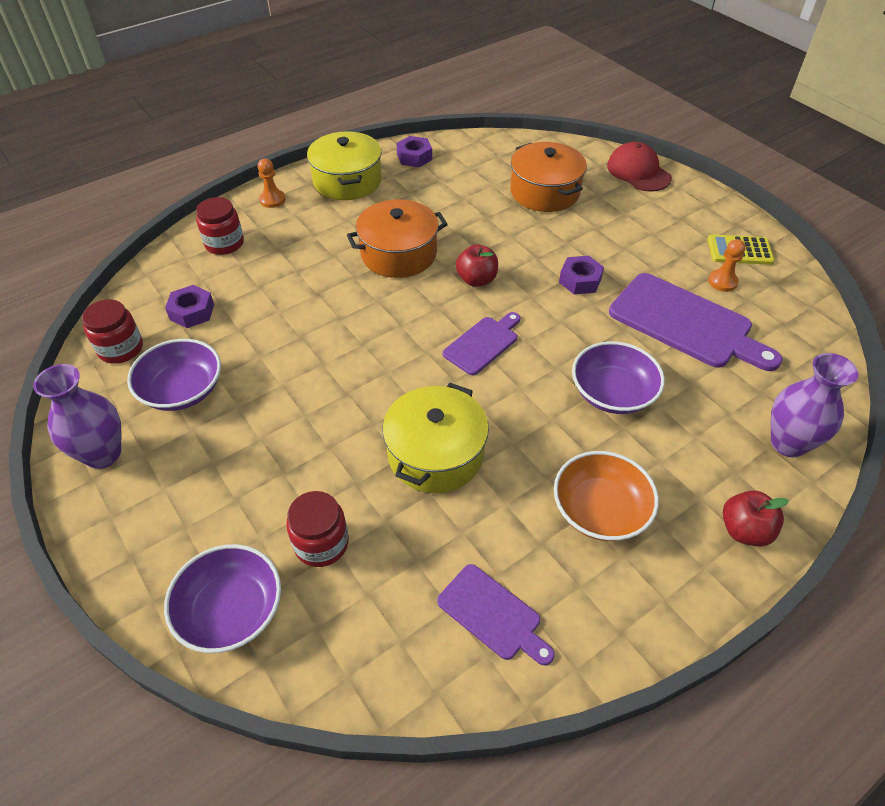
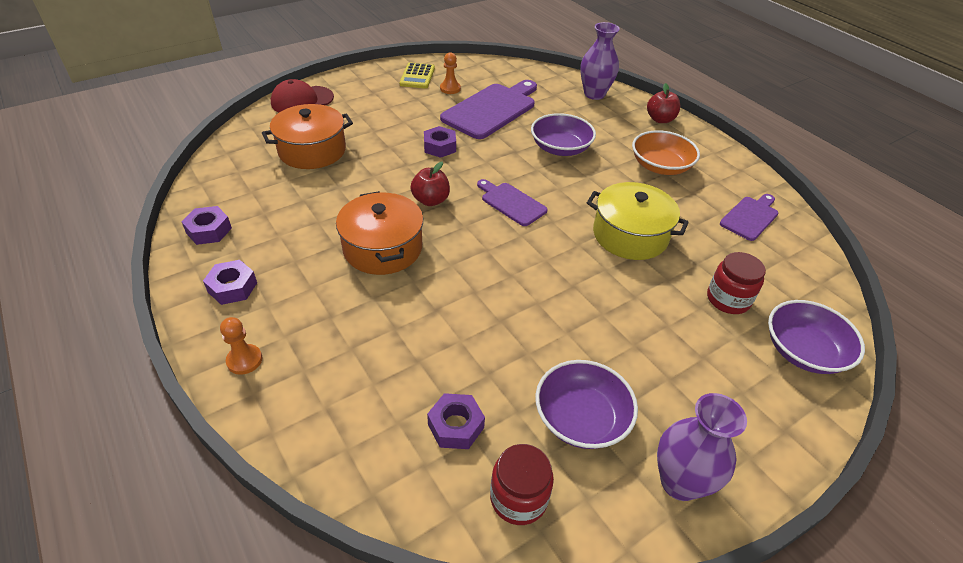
camera: 90 degrees left, 5 degrees down
red jar [196,197,244,255] -> none
yellow pot [307,131,382,200] -> purple nut [203,260,257,305]

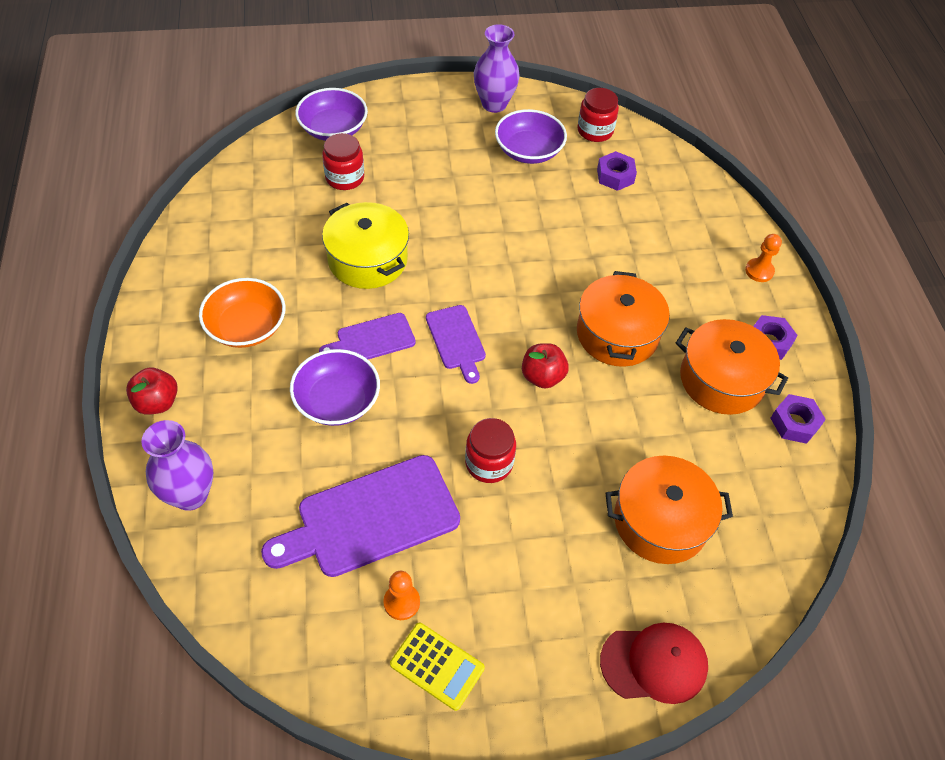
camera: 155 degrees left, 10 degrees up
yellow calculator [400,63,435,89] -> yellow calculator turned 90 degrees clockwise [390,623,485,711]
purple nut [424,126,456,158] -> red jar [465,418,516,483]
purple cutting board [720,194,778,241] -> purple cutting board moved to [319,313,416,359]
none -> orange pot [676,319,788,415]

